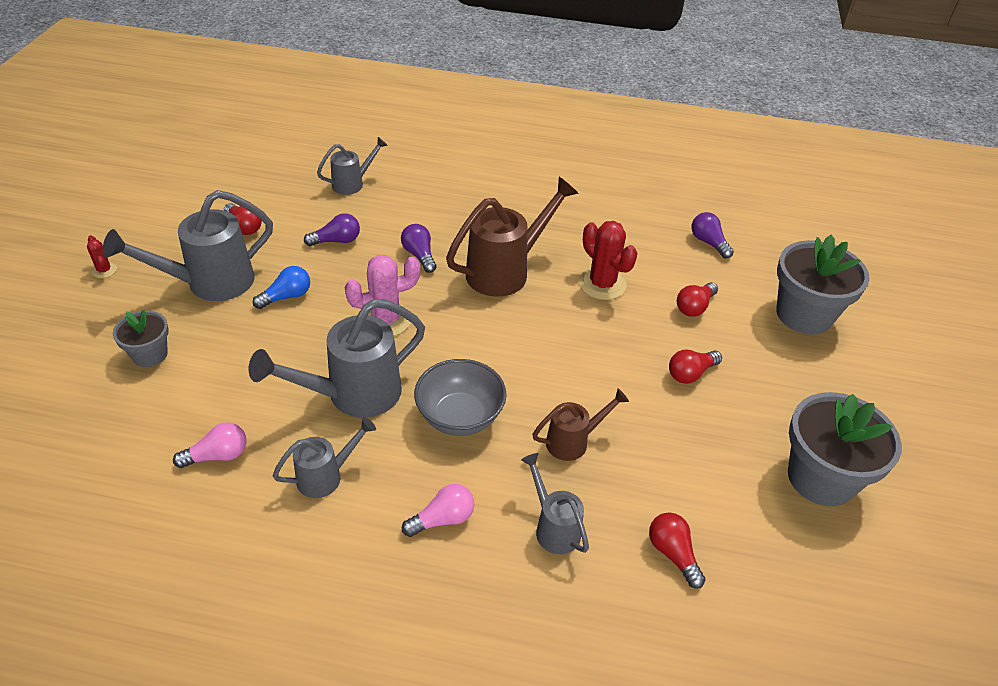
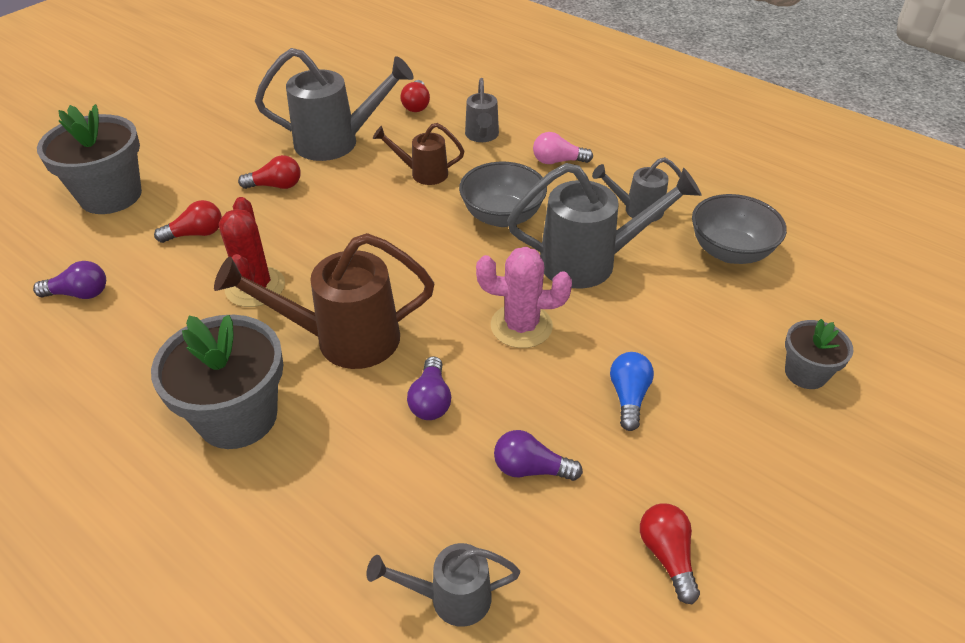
camera: 150 degrees left, 0 degrees up
red cactus [87,235,117,278] -> none
grey watering can [103,190,273,301] -> grey watering can moved to [255,48,414,161]
pink light bulb [173,422,246,468] -> grey bowl [692,194,787,264]
blue light bulb [253,266,310,309] -> blue light bulb turned 105 degrees clockwise [610,352,654,431]
purple light bulb [691,212,734,259] -> purple light bulb turned 90 degrees counterclockwise [33,261,106,299]
grey flower pot [788,392,902,506] -> grey flower pot moved to [151,315,283,449]

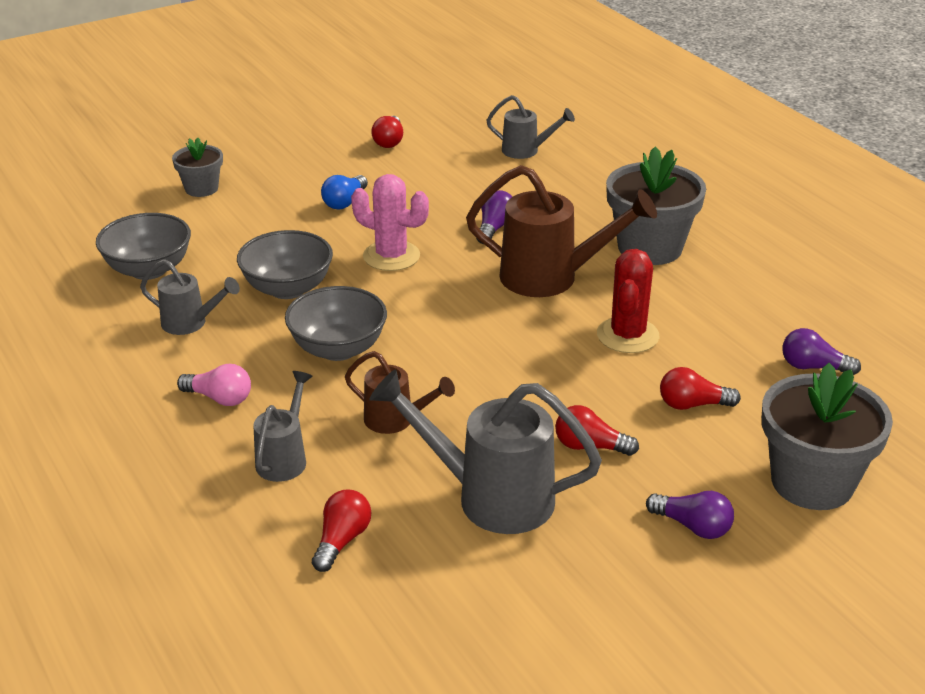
camera: 160 degrees left, 10 degrees down
purple light bulb [494,430,583,481] -> purple light bulb moved to [646,491,734,539]
grey watering can [507,163,702,288] -> grey bowl [237,230,333,299]

